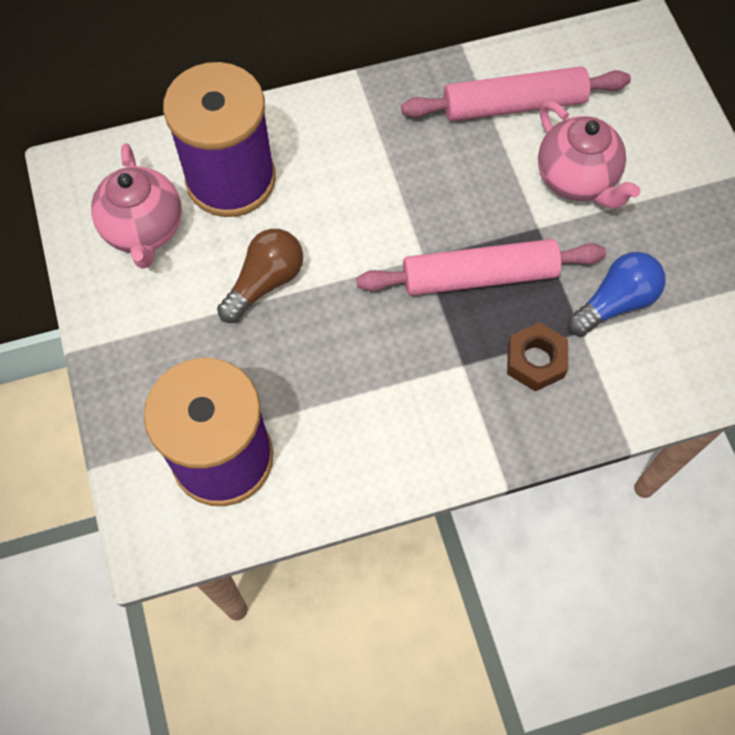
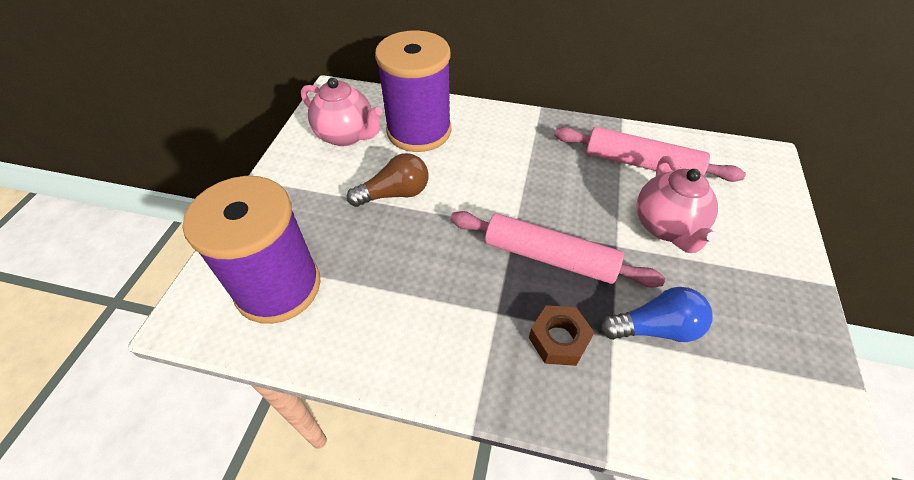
camera: 30 degrees right, 15 degrees down
pink teapot [91,143,182,269] -> pink teapot turned 75 degrees counterclockwise [301,77,383,146]

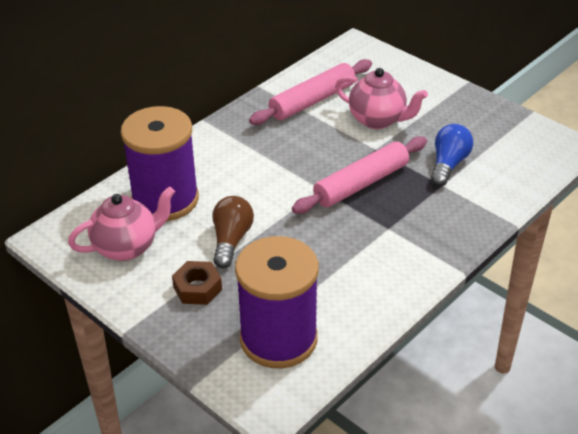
camera: 60 degrees left, 10 degrees down
brown nut [529,305,594,366] -> brown nut moved to [172,261,222,305]

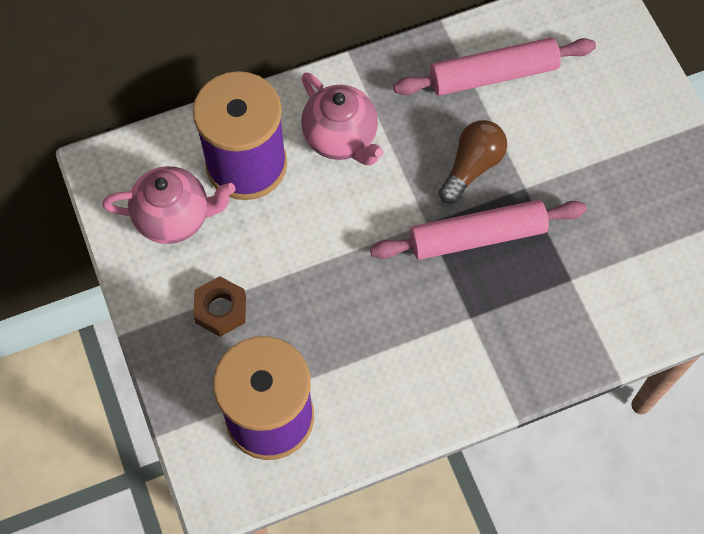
camera: 25 degrees right, 25 degrees up
brown light bulb [213,196,254,268] -> brown light bulb moved to [439,120,507,204]
pink teapot [335,68,428,129] -> pink teapot moved to [301,72,383,165]
blue light bulb [431,124,473,186] -> none

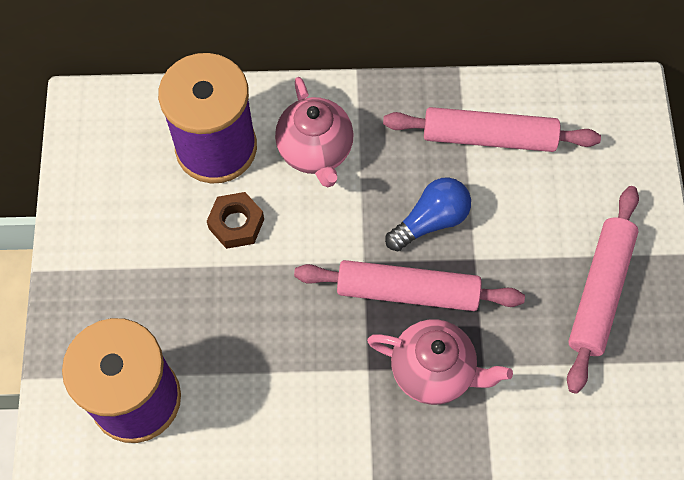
camera: 20 degrees right, 0 degrees up
pink teapot [102,166,236,244] -> pink teapot moved to [367,319,513,405]
brown nut [193,276,246,337] -> brown nut moved to [207,192,264,249]
brown light bulb [439,120,507,204] -> blue light bulb [385,177,471,251]
none -> pink rolling pin [567,186,639,394]

